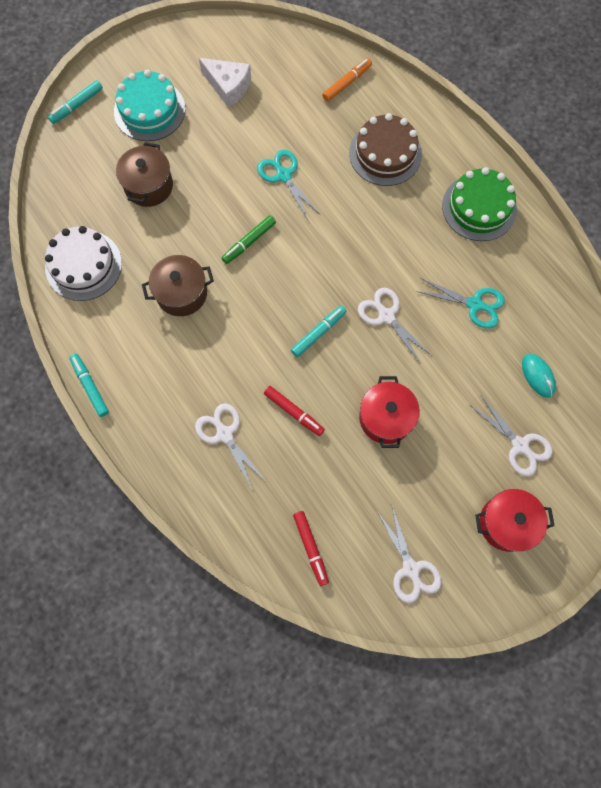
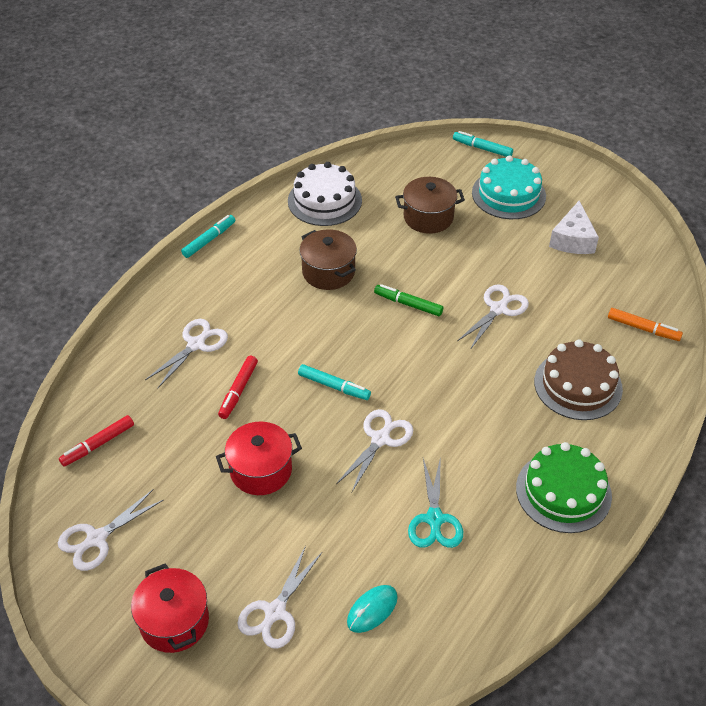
camera: 70 degrees right, 25 degrees down
turquoise scissors [257,150,320,220] -> white scissors [457,284,529,350]

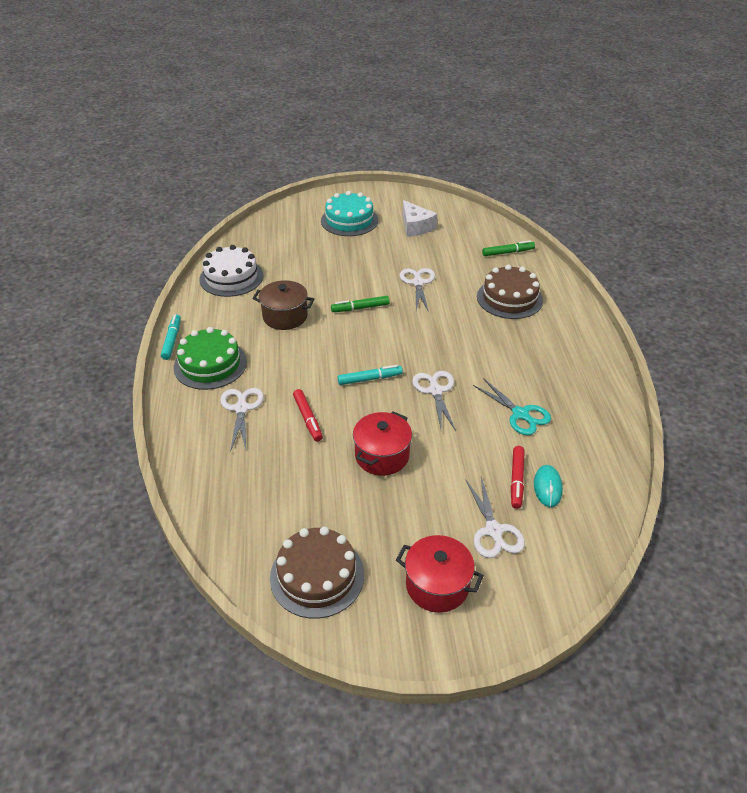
camera: 40 degrees left, 5 degrees down
white scissors [58,489,163,571] -> brown cake [270,527,364,619]
red marker [59,415,134,467] -> red marker moved to [511,446,525,509]
brown pot [395,177,465,234] -> none
turquoise marker [453,131,513,157] -> none
green cake [516,442,612,533] -> green cake moved to [174,327,247,390]
orange marker [608,308,683,341] -> green marker [482,240,535,256]

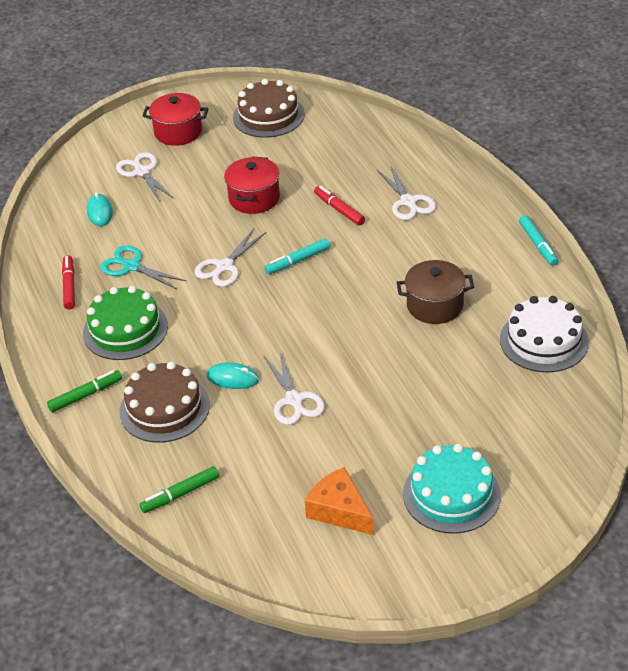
camera: 165 degrees right, 0 degrees up
green cake [174,327,247,390] -> green cake moved to [83,286,168,360]
green marker [331,296,390,312] -> green marker moved to [47,370,122,412]
white cheese [403,200,437,237] -> orange cheese [305,467,374,535]
white scissors [412,371,456,431] -> white scissors turned 60 degrees clockwise [194,228,266,287]
red marker [511,446,525,509] -> red marker moved to [62,255,75,309]
none -> turquoise mouse [207,362,259,389]

